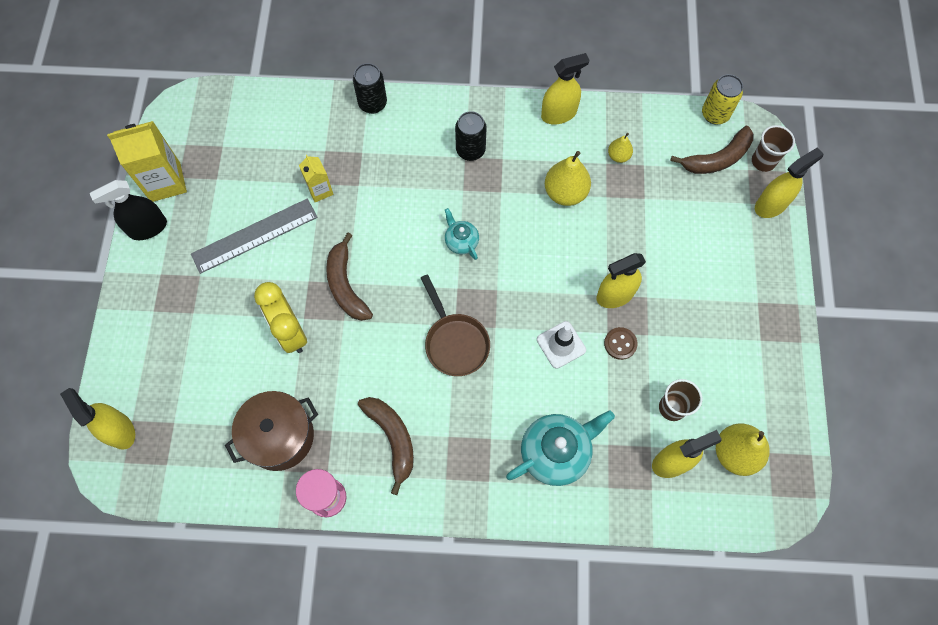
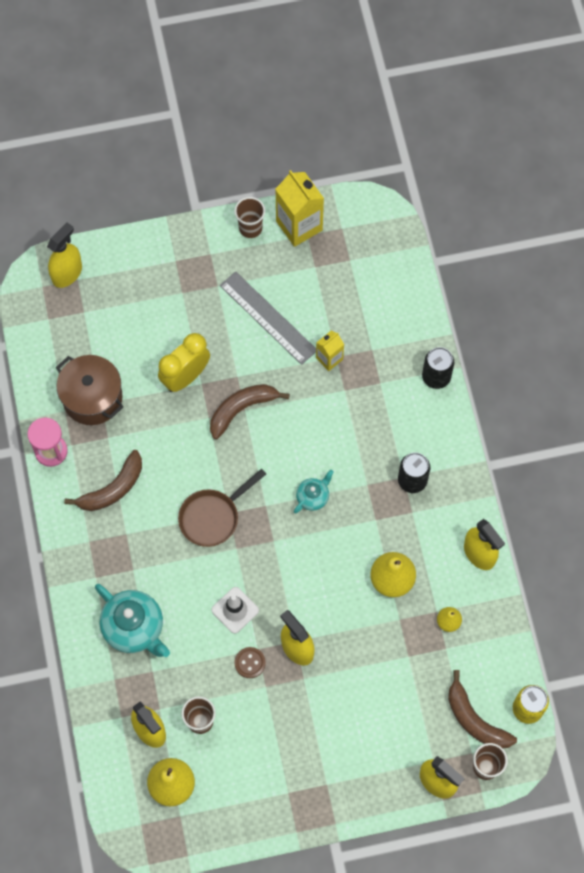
camera: 75 degrees right, 0 degrees up
black spray bottle [90,180,167,240] -> brown cup [234,197,265,238]

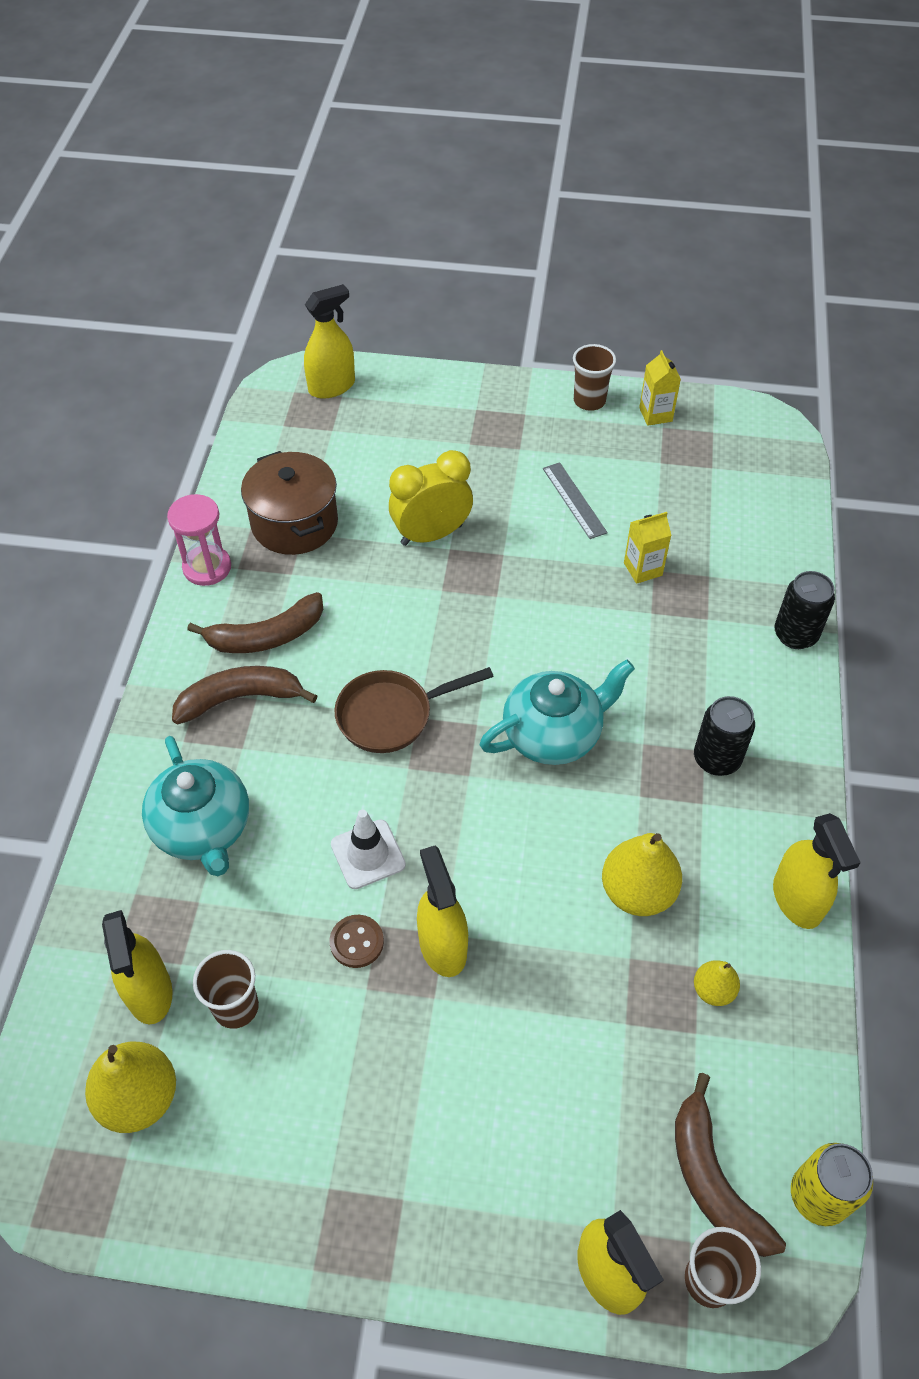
camera: 20 degrees right, 15 degrees down
brown banana [210,384,290,439] -> brown banana moved to [172,666,317,724]
grey ruler [220,271,316,365] -> grey ruler [543,462,608,539], size x0.61
yellow carton [275,170,324,247] -> yellow carton [639,350,681,426], size x0.56
turquoise teapot [294,470,334,513] -> turquoise teapot [480,659,635,765], size x1.85

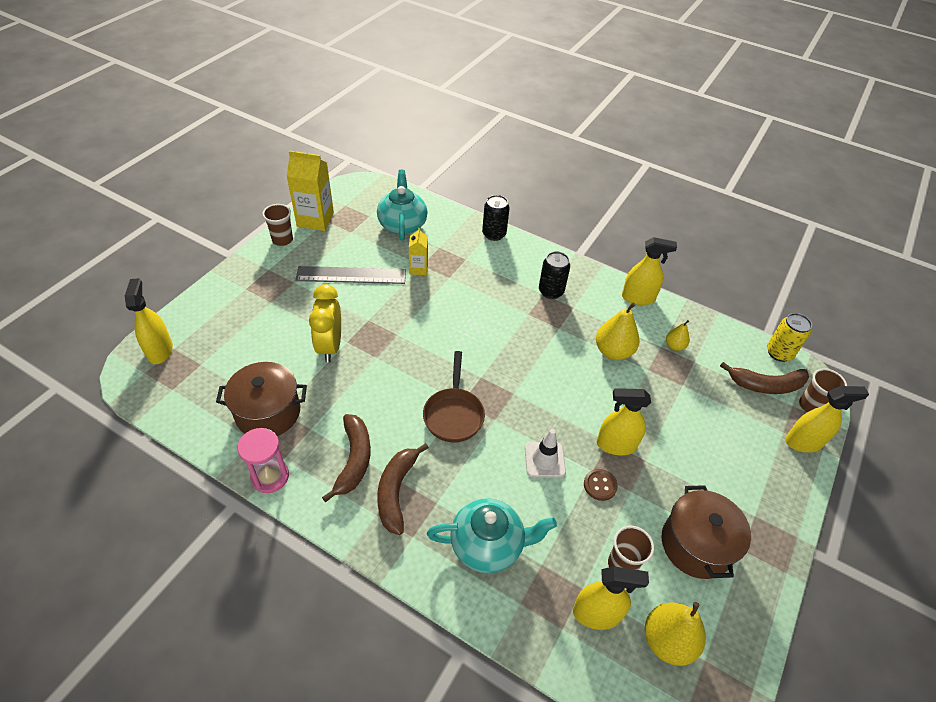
camera: 70 degrees left, 5 degrees down
turquoise teapot [480,659,635,765] -> turquoise teapot moved to [377,170,428,241]
grey ruler [543,462,608,539] -> grey ruler [295,266,406,284], size x1.64
yellow carton [639,350,681,426] -> yellow carton [287,150,334,231], size x1.79
none -> brown pot [662,485,751,579]

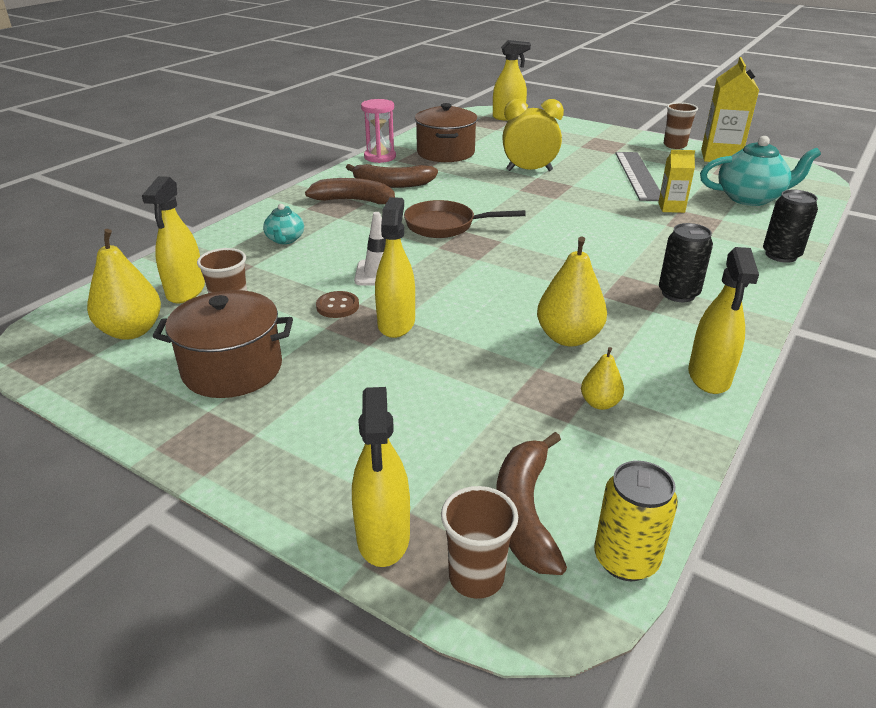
camera: 95 degrees right, 15 degrees down
turquoise teapot [427,498,557,573] -> turquoise teapot [263,204,304,244], size x0.54

